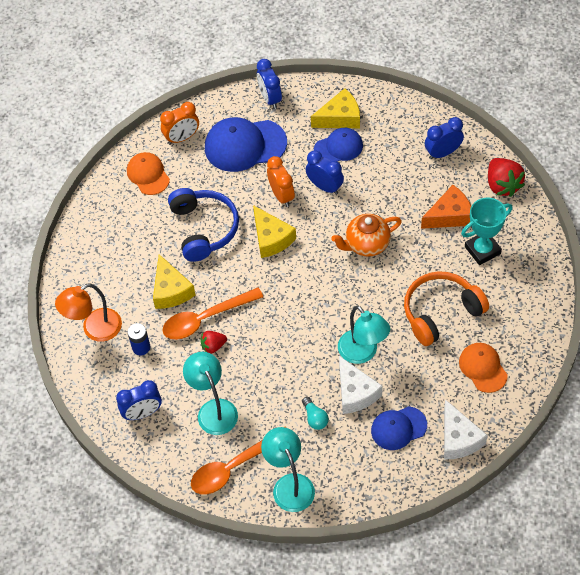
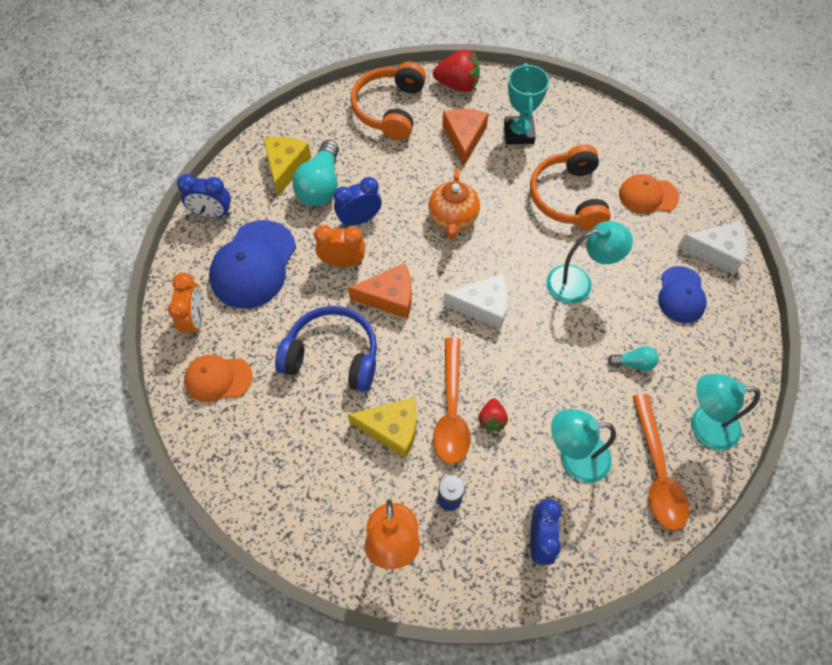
camera: 65 degrees left, 5 degrees up
yellow cheese [253,205,296,258] -> orange cheese [348,263,412,319]
blue cap [314,128,363,162] -> turquoise light bulb [292,140,339,206]
white cheese [339,356,383,414] -> white cheese moved to [443,273,508,329]
blue clock [425,117,464,159] -> orange headphones [350,62,426,140]

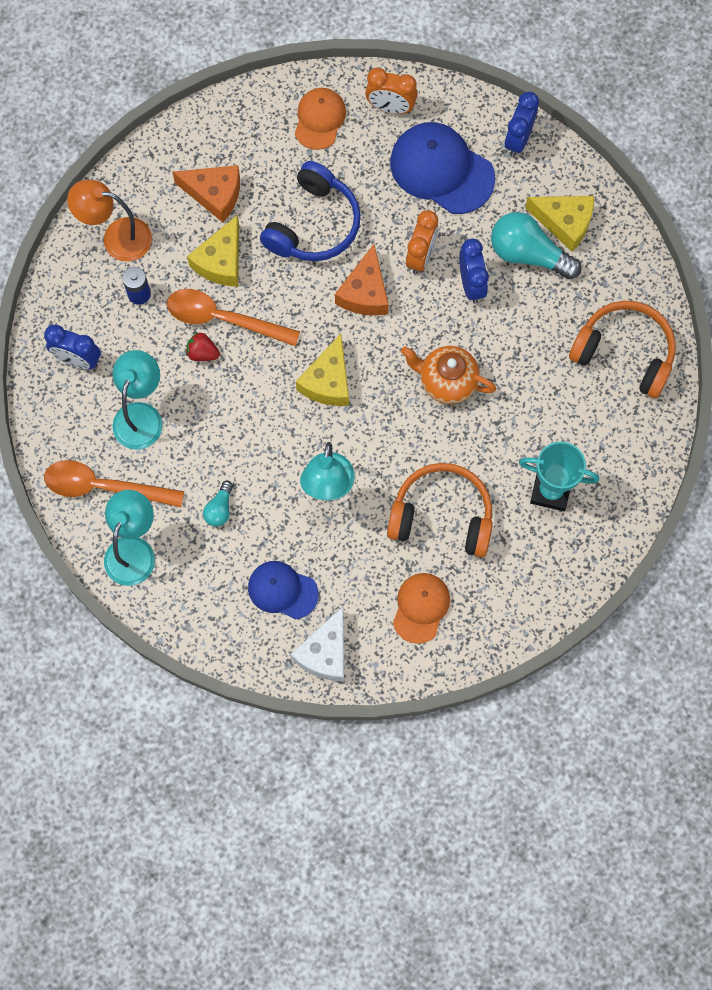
camera: 105 degrees right, 10 degrees up
red strawberry [433,49,480,92] -> none
orange cheese [442,109,488,167] -> orange cheese moved to [172,165,240,223]
white cheese [443,273,508,329] -> yellow cheese [296,334,349,406]

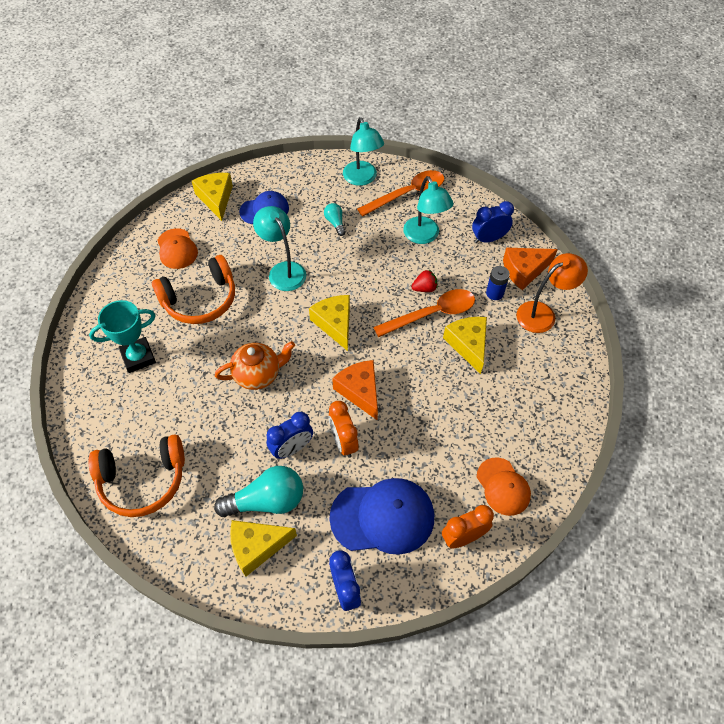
camera: 140 degrees right, 15 degrees down
orange cheese [172,165,240,223] -> orange cheese moved to [503,247,558,290]
blue headphones [260,161,361,261] -> none
white cheese [290,607,344,682] -> yellow cheese [192,173,233,221]
blue clock [459,239,489,303] -> blue clock turned 75 degrees counterclockwise [266,412,313,459]

